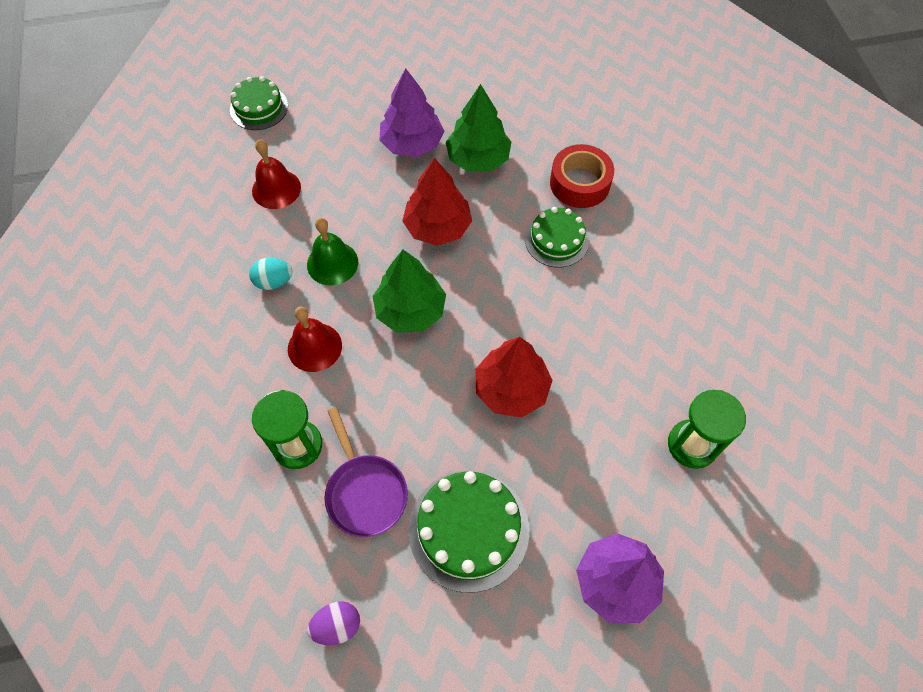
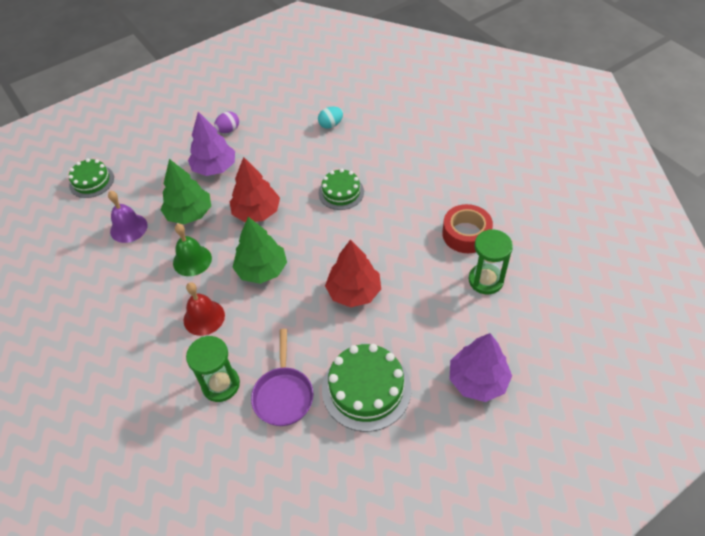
camera: 20 degrees left, 10 degrees down
turquoise egg [249,258,292,290] -> turquoise egg moved to [318,106,343,129]
red bell [252,140,301,209] -> purple bell [108,191,148,243]
purple egg [307,601,360,645] -> purple egg moved to [214,111,239,133]
purple pan [325,407,408,537] -> purple pan turned 45 degrees clockwise [251,329,313,426]
green tree [446,84,511,172] -> green tree moved to [161,159,211,224]
red tape [550,144,614,208] -> red tape moved to [442,204,493,253]

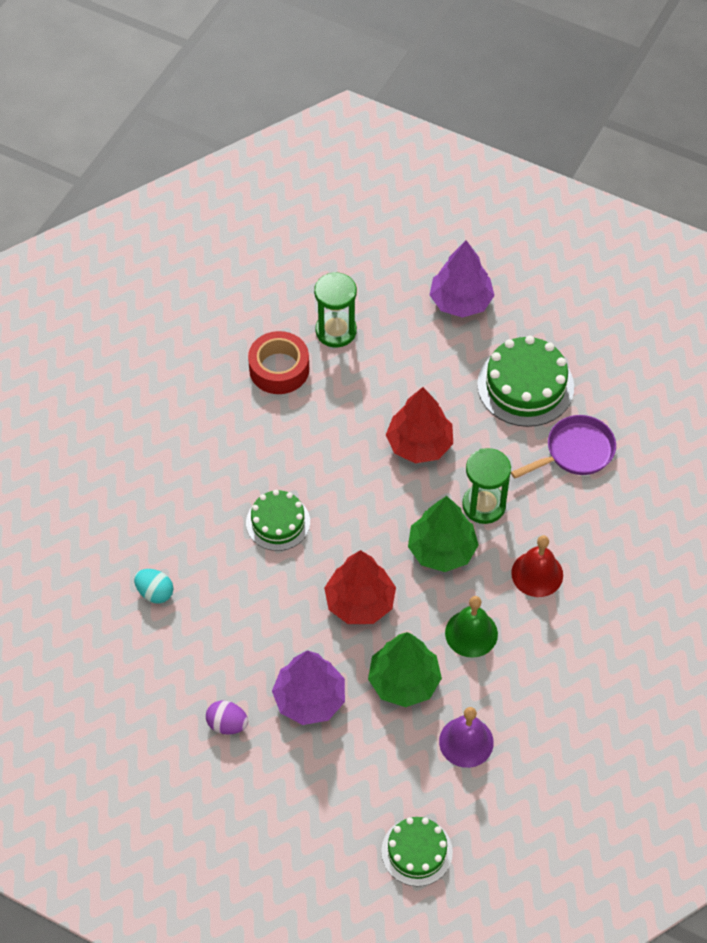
camera: 120 degrees left, 5 degrees up
green hourglass [186,336,240,402] -> green hourglass moved to [462,448,511,524]

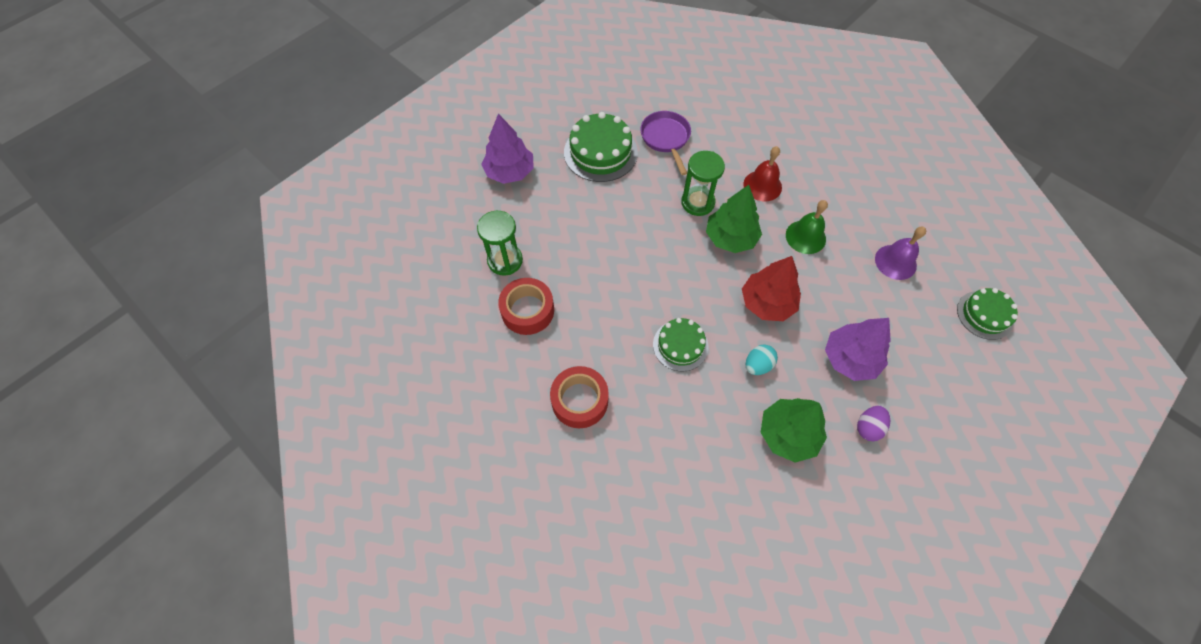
camera: 75 degrees left, 5 degrees up
turquoise egg [134,569,173,603] -> turquoise egg moved to [746,345,778,375]
green tree [368,632,442,707] -> green tree moved to [760,398,827,463]
red tree [386,387,453,464] -> none
none -> red tape [550,366,609,428]

